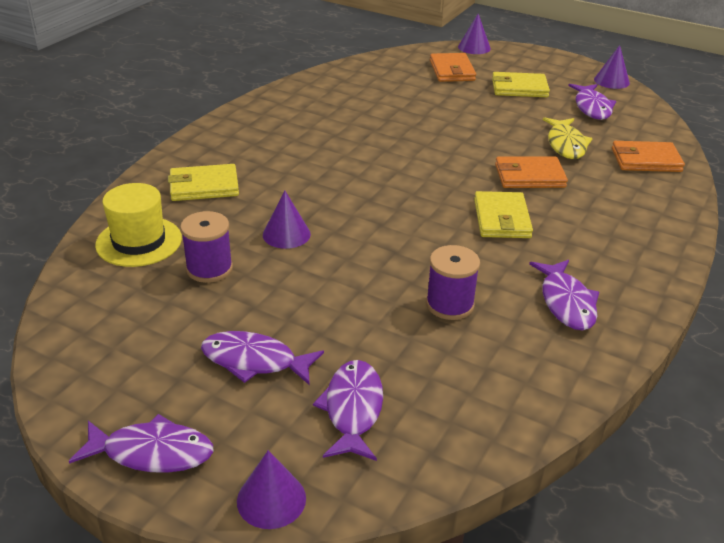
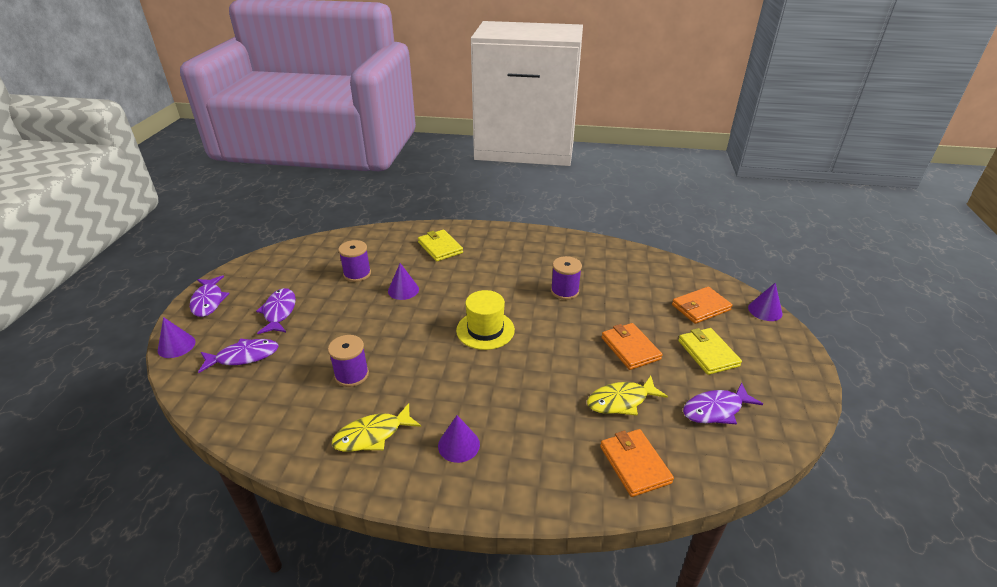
camera: 70 degrees right, 0 degrees up
yellow hat [95,183,182,267] -> yellow hat moved to [456,290,515,350]
yellow wallet [474,191,533,238] -> none
orange wallet [495,156,568,188] -> orange wallet moved to [601,323,662,370]
purple fish [529,260,599,330] -> yellow fish [332,403,421,452]
purple cone [594,45,630,89] -> purple cone moved to [438,415,480,463]
none -> purple spool [551,256,582,300]

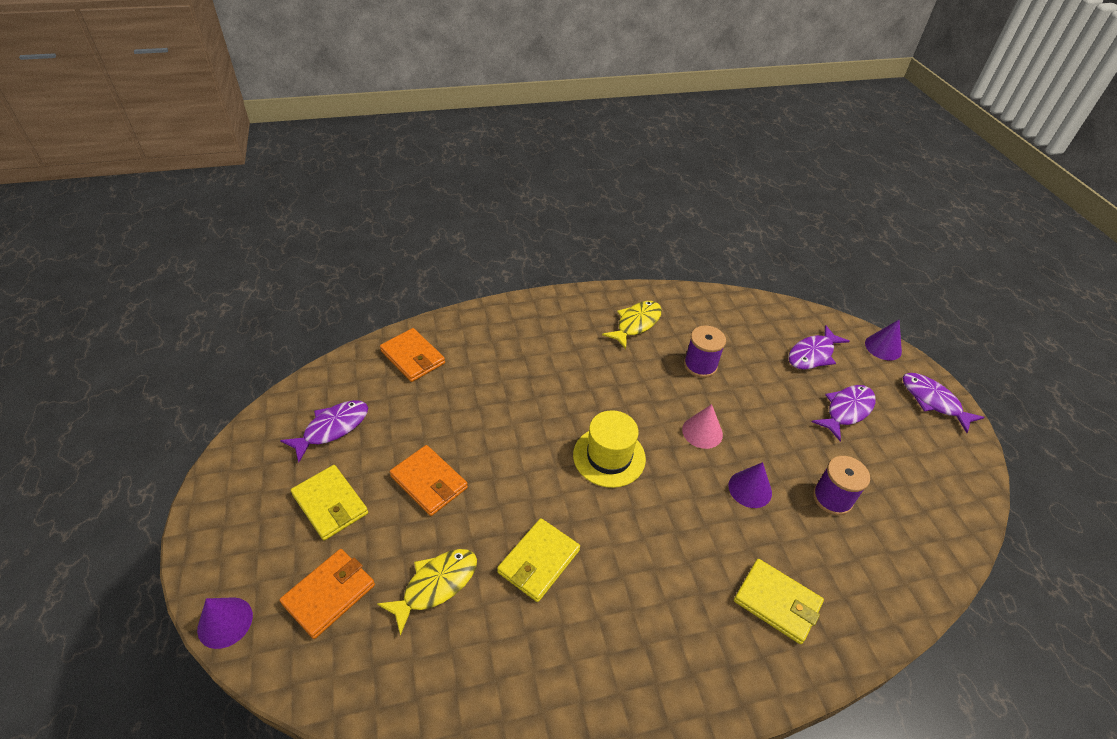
camera: 155 degrees right, 10 degrees up
purple fish [256,288,296,334] -> purple fish turned 105 degrees counterclockwise [812,385,876,441]
purple cone [438,415,480,463] -> none
purple spool [551,256,582,300] -> yellow wallet [497,518,580,602]
yellow fish [587,376,668,416] -> yellow fish moved to [377,549,477,636]
none -> pink cone [682,404,723,449]

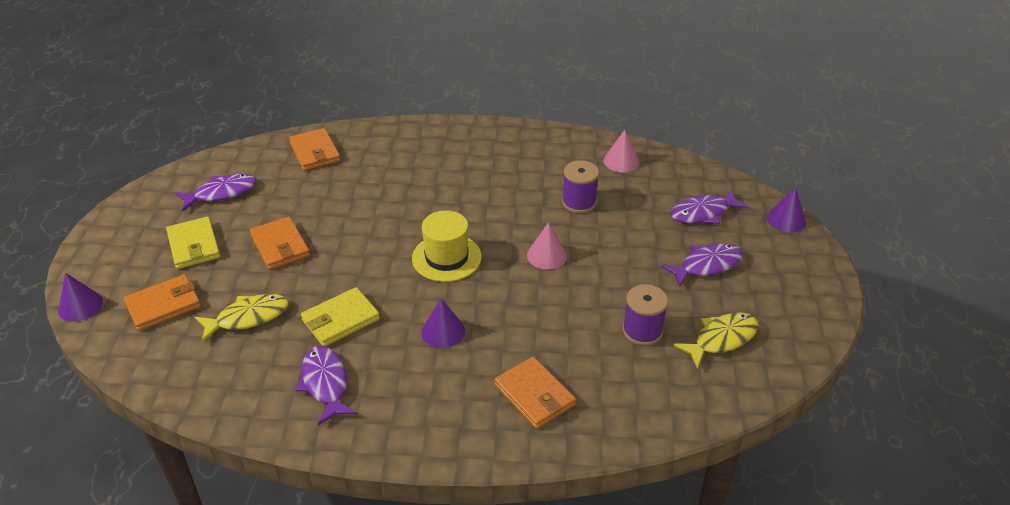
camera: 20 degrees right, 5 degrees down
yellow fish [602,301,662,349] -> yellow fish moved to [673,312,758,369]
purple cone [728,462,772,508] -> purple cone moved to [421,298,465,348]
yellow wallet [734,559,824,644] -> orange wallet [494,357,576,429]
purple fish [902,373,985,433] -> purple fish moved to [296,346,357,425]
none -> pink cone [603,130,639,172]

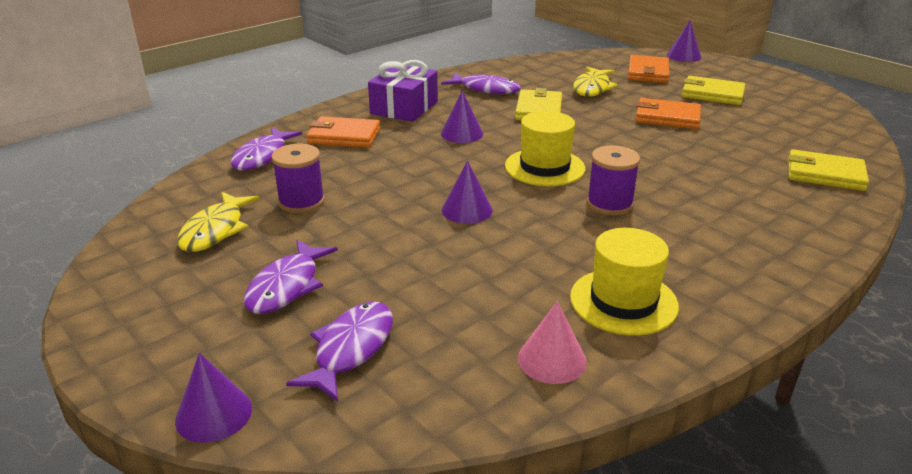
camera: 135 degrees right, 10 degrees down
purple fish [175,174,257,211] -> purple fish moved to [230,127,302,171]
orange wallet [289,128,341,171] -> yellow wallet [788,149,869,191]
pink cone [527,223,567,270] -> purple cone [442,160,493,224]
purple spool [562,160,599,213] -> purple spool moved to [587,145,640,215]
none -> purple gift [368,60,438,122]
none -> yellow hat [570,228,679,336]

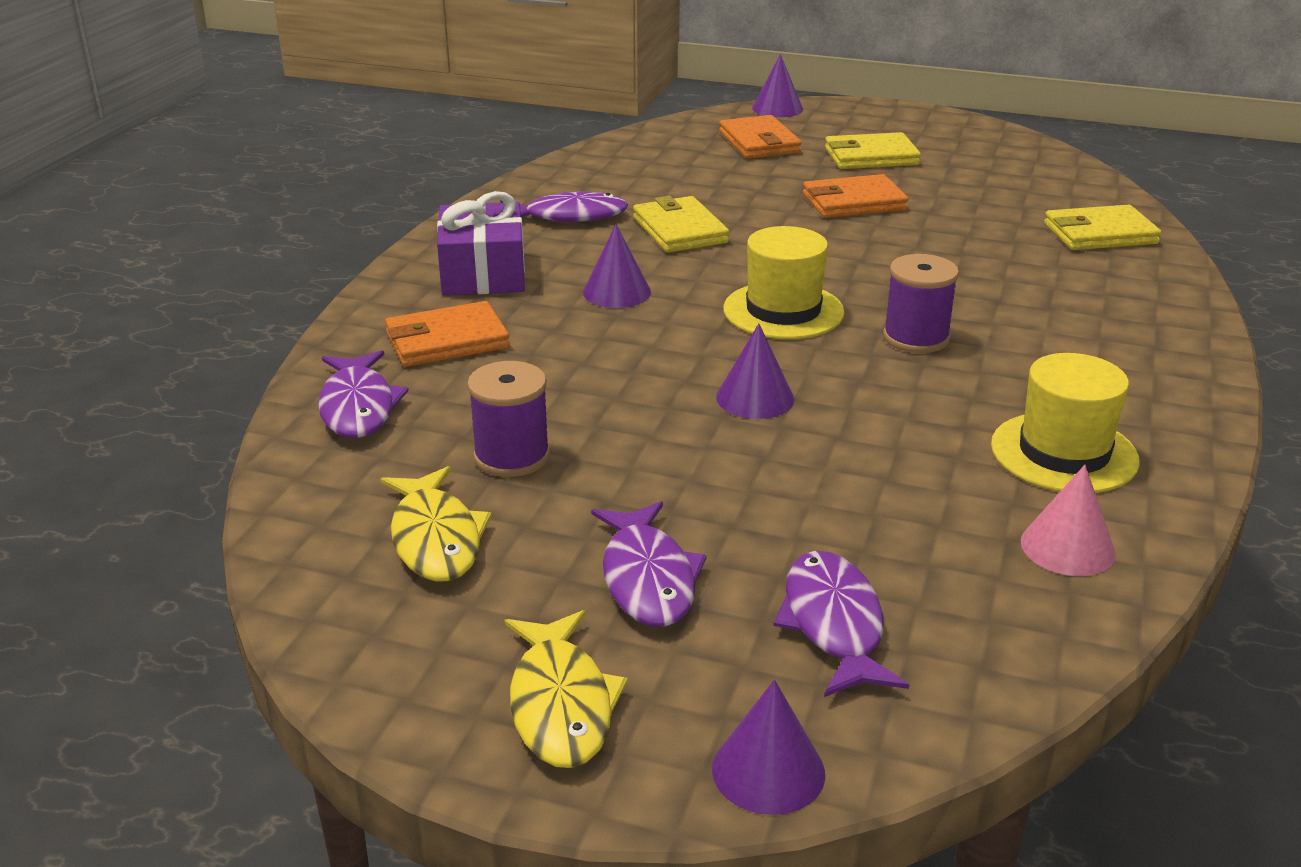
camera: 30 degrees left, 0 degrees up
yellow fish [573,67,618,97] -> yellow fish moved to [504,610,628,768]

